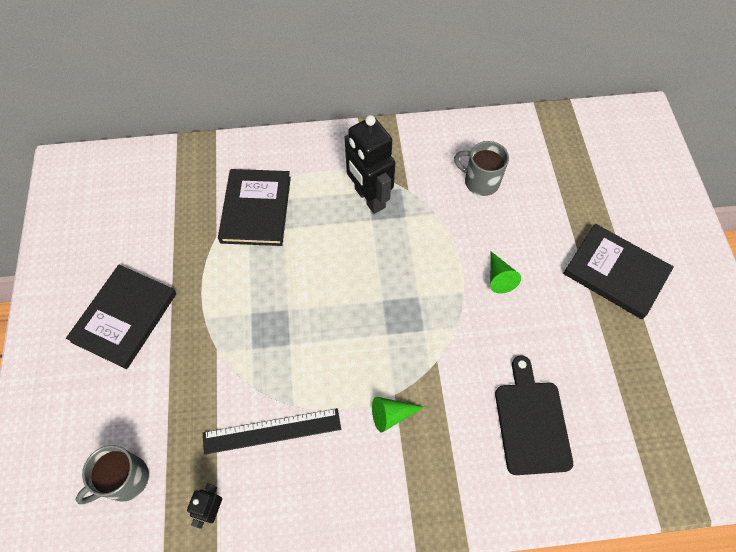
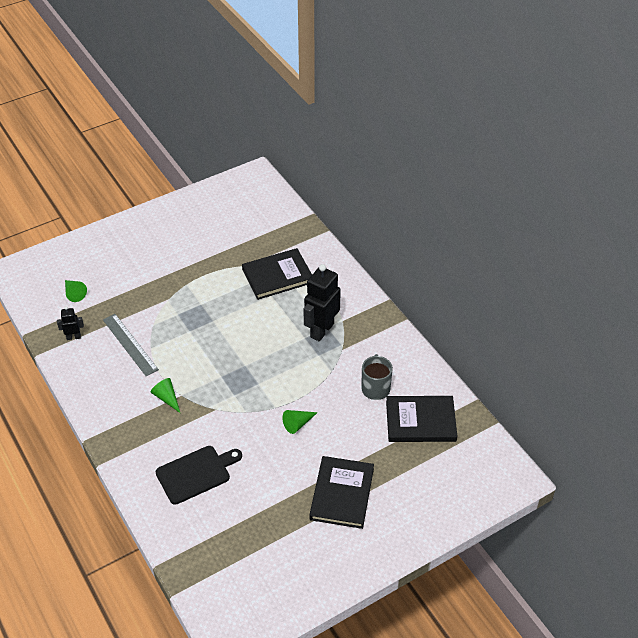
camera: 65 degrees right, 15 degrees down
black book [66,265,176,369] -> black book moved to [386,396,457,442]
grey mug [76,445,149,504] -> green cone [65,280,87,302]
black ruler [203,408,341,455] -> grey ruler [103,314,159,376]

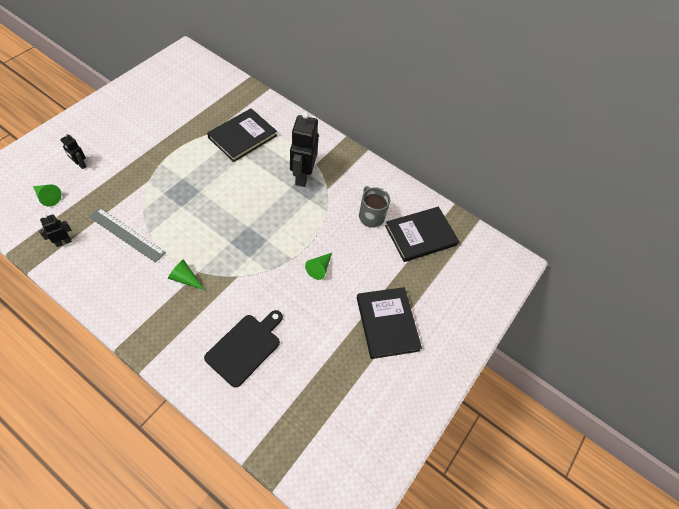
camera: 30 degrees left, 10 degrees up
none -> black robot [60,134,87,169]

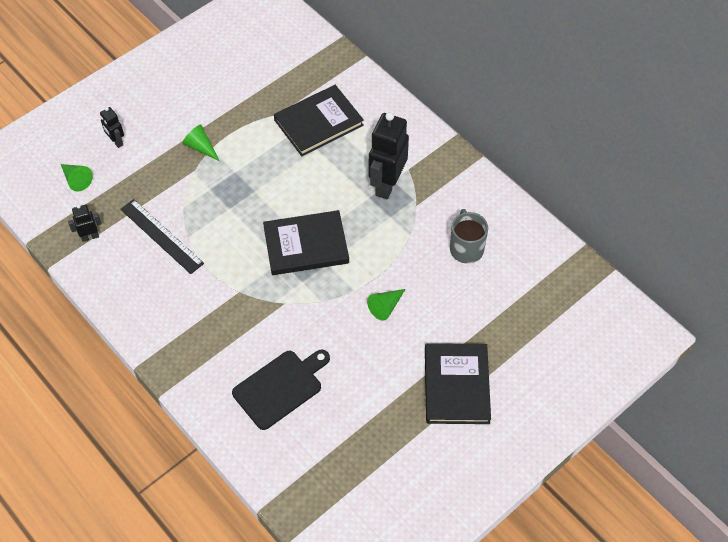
camera: 20 degrees right, 0 degrees up
grey ruler [89,208,166,263] -> black ruler [120,199,204,274]
green cone [168,259,205,290] -> green cone moved to [182,125,220,161]
black book [385,207,459,262] -> black book moved to [263,210,349,275]

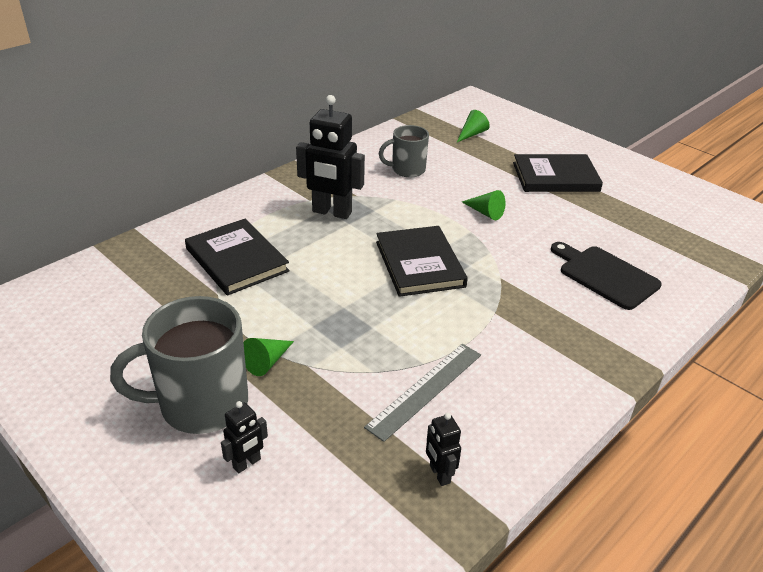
camera: 95 degrees left, 20 degrees down
green cone [61,164,93,191] -> green cone moved to [457,110,490,142]
black ruler [120,199,204,274] -> grey ruler [364,344,481,442]
none -> grey mug [110,296,248,434]

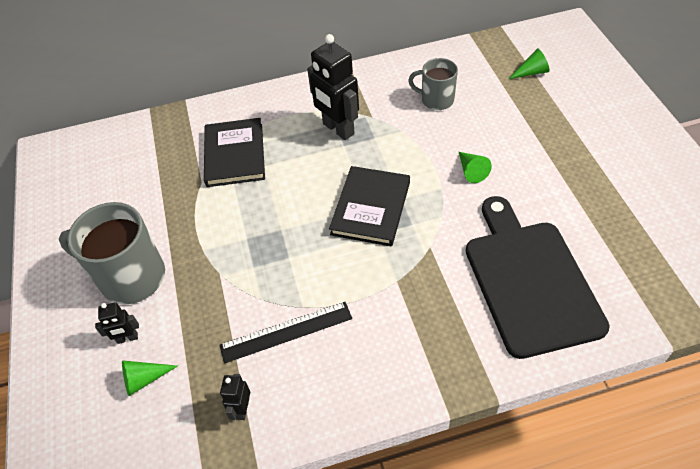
camera: 35 degrees right, 15 degrees up
green cone [243,338,294,376] -> green cone moved to [122,360,178,396]
grey ruler [364,344,481,442] -> black ruler [219,302,352,363]
black book [513,154,603,192] -> none
black cutting board [551,242,662,310] -> black cutting board [466,196,610,359], size x1.64

